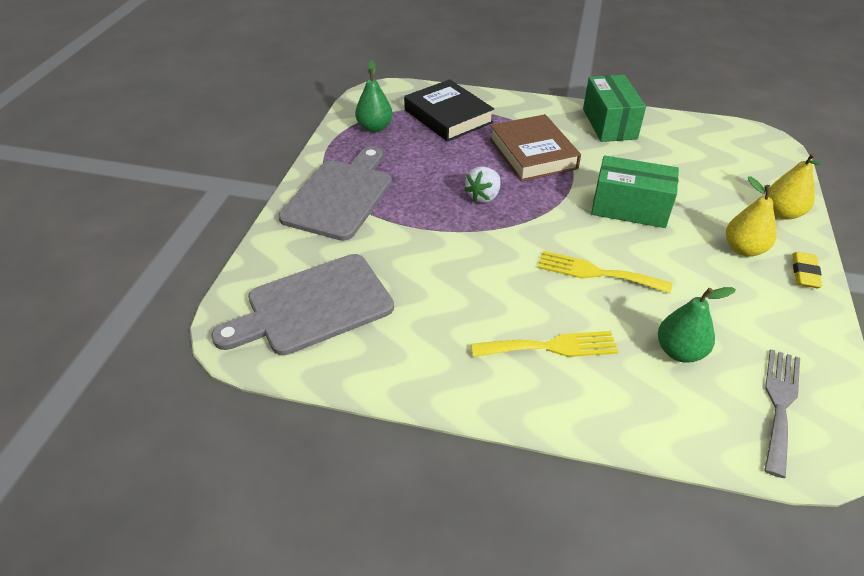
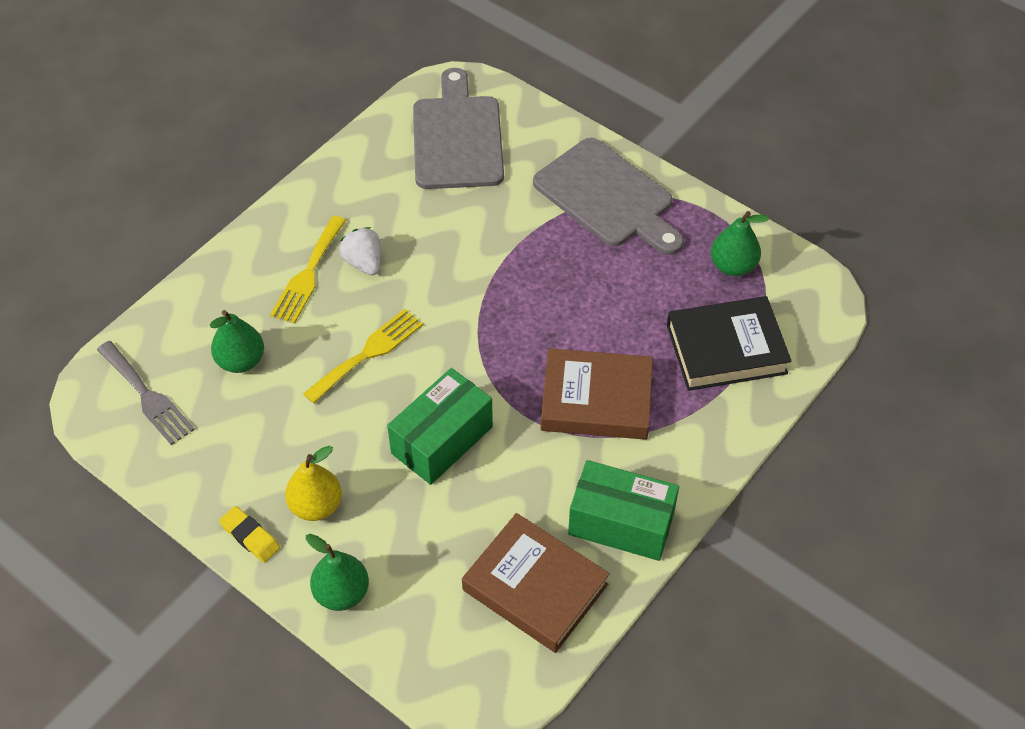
camera: 115 degrees right, 10 degrees up
white strawberry [464,166,501,203] -> white strawberry moved to [339,227,381,275]
yellow pear [768,153,823,219] -> green pear [306,534,369,611]
none -> brown book [462,513,610,653]

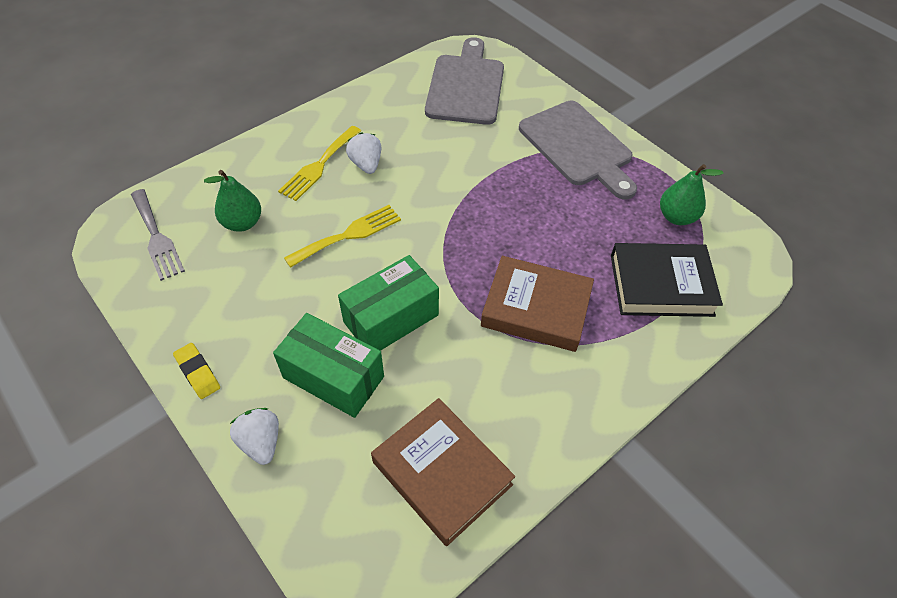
camera: 10 degrees right, 0 degrees up
yellow pear [285,446,342,521] -> none
green pear [306,534,369,611] -> white strawberry [230,408,279,465]
green box [568,460,679,561] -> green box moved to [273,313,384,418]

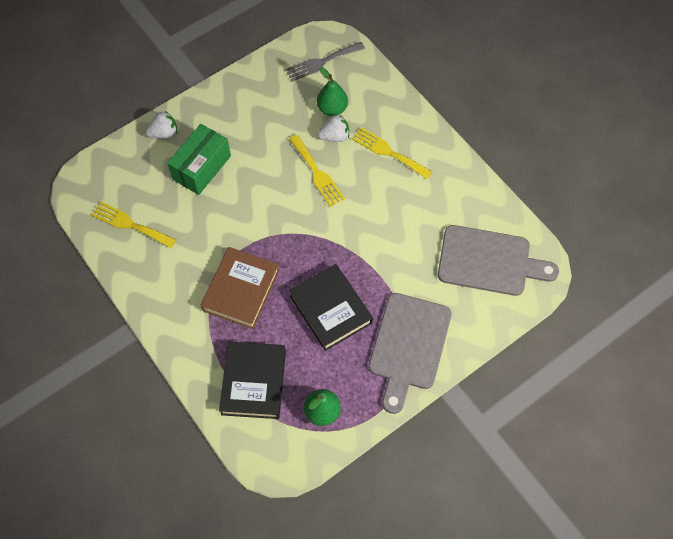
camera: 95 degrees right, 10 degrees up
yellow eraser [173,343,220,399] -> none
green box [338,255,439,351] -> none
white strawberry [346,132,381,174] -> white strawberry moved to [318,114,349,142]
brown book [371,398,515,546] -> yellow fork [91,202,176,248]
grey cutting board [519,101,637,200] -> grey cutting board turned 45 degrees counterclockwise [369,293,452,414]
none -> black book [289,264,373,351]

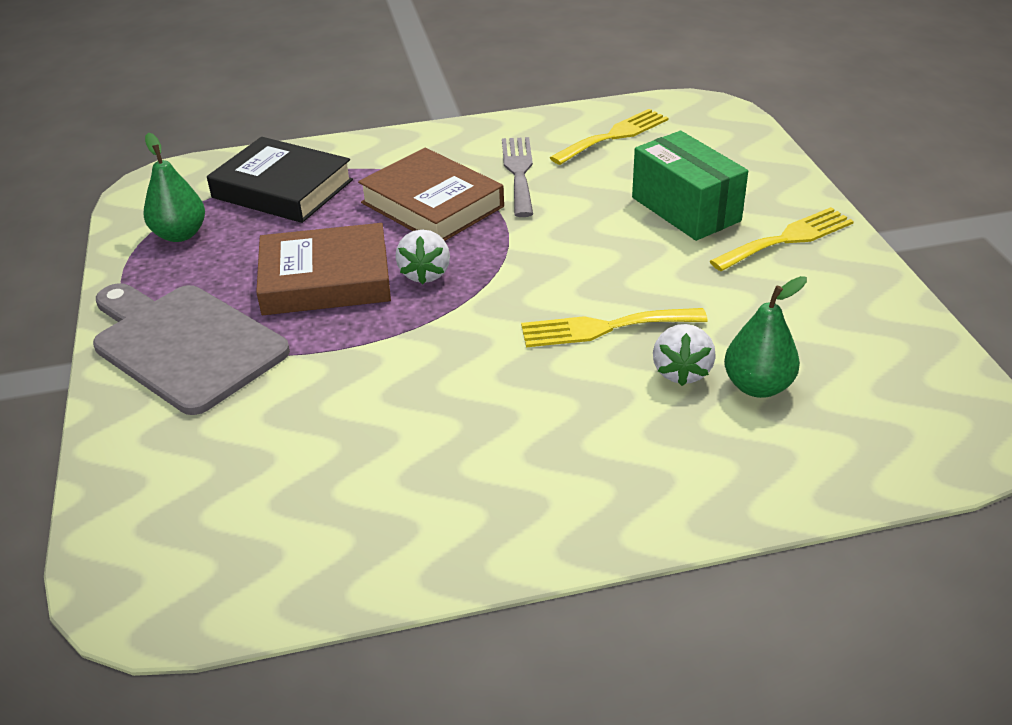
camera: 115 degrees right, 25 degrees down
white strawberry [146,111,177,139] -> white strawberry moved to [395,229,450,284]
grey fork [285,42,365,82] -> grey fork moved to [502,137,533,217]
black book [289,264,373,351] -> brown book [256,223,391,315]
yellow fork [352,127,432,179] -> yellow fork moved to [710,207,854,271]
grey cutting board [438,225,559,296] -> none

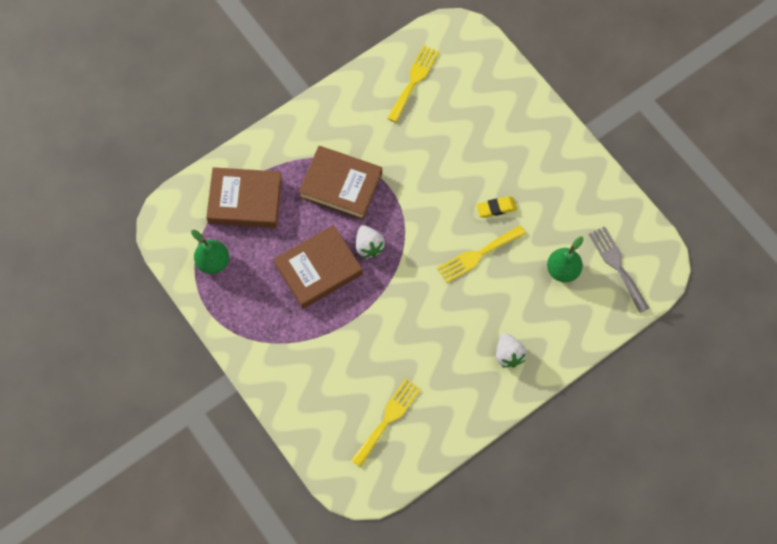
camera: 25 degrees left, 30 degrees up
grey cutting board [93,283,290,415] -> none
black book [207,137,353,223] -> brown book [206,167,282,228]
grey fork [502,137,533,217] -> grey fork moved to [589,226,649,313]
green box [632,131,748,241] -> none
white strawberry [653,324,716,386] -> white strawberry moved to [496,333,527,368]
yellow fork [710,207,854,271] -> yellow fork moved to [351,379,421,467]
none -> yellow eraser [476,196,517,218]

